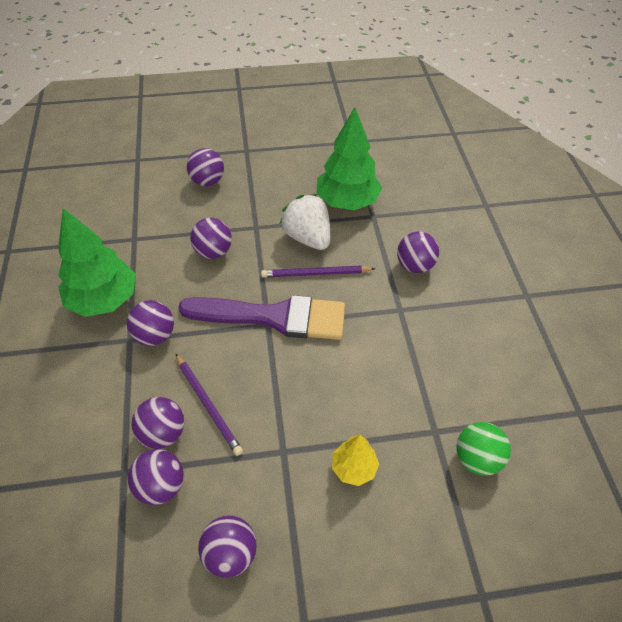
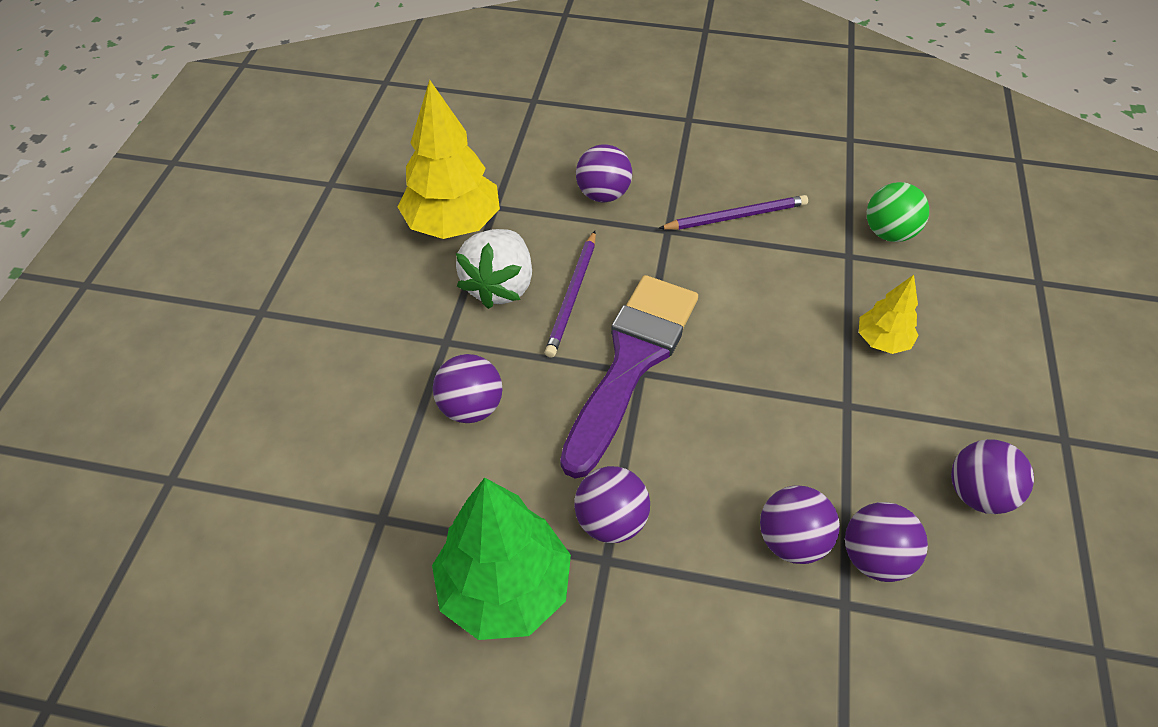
camera: 70 degrees left, 0 degrees up
purple pencil [176,354,243,456] -> purple pencil moved to [658,195,808,230]
purple ball [187,148,224,186] -> none
white strawberry [280,194,330,250] -> white strawberry turned 60 degrees counterclockwise [456,229,532,309]
green tree [317,107,382,210] -> yellow tree [398,79,500,239]

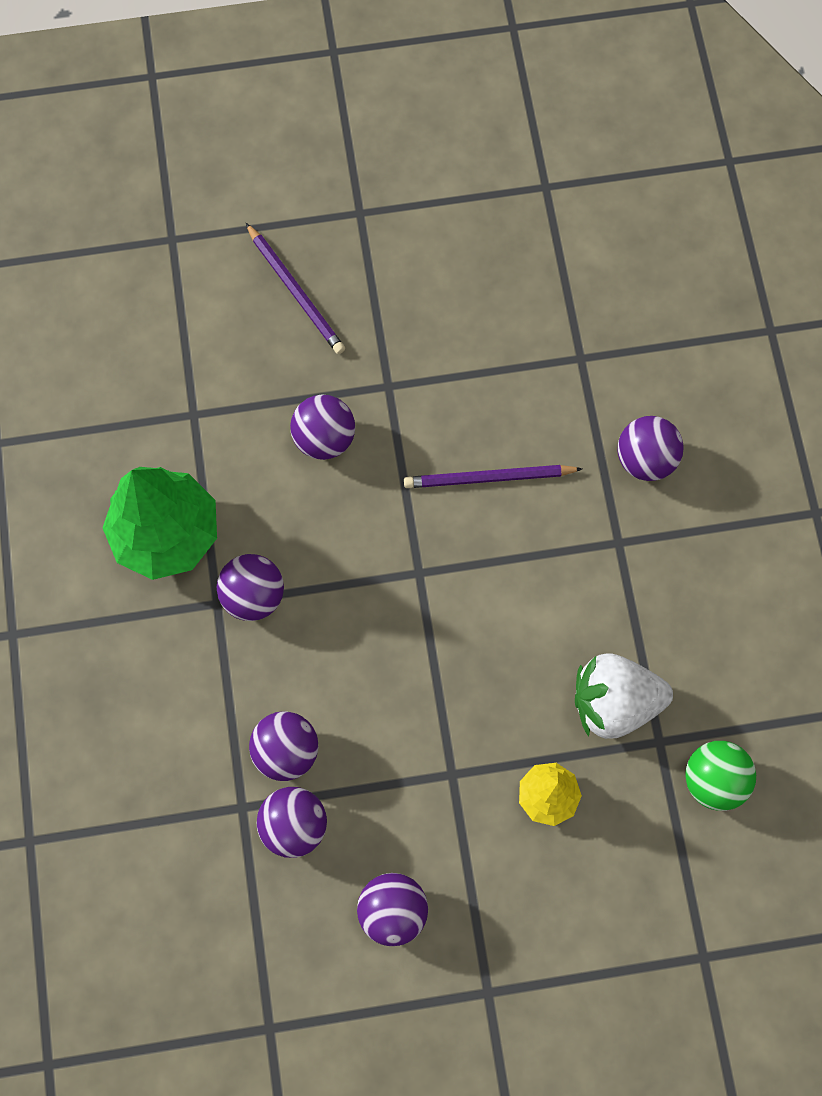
camera: 70 degrees right, 20 degrees up
yellow tree [398,79,500,239] -> none
white strawberry [456,229,532,309] -> white strawberry moved to [575,654,673,739]
purple brush [560,275,698,479] -> none
purple pencil [658,195,808,230] -> purple pencil moved to [246,223,345,354]

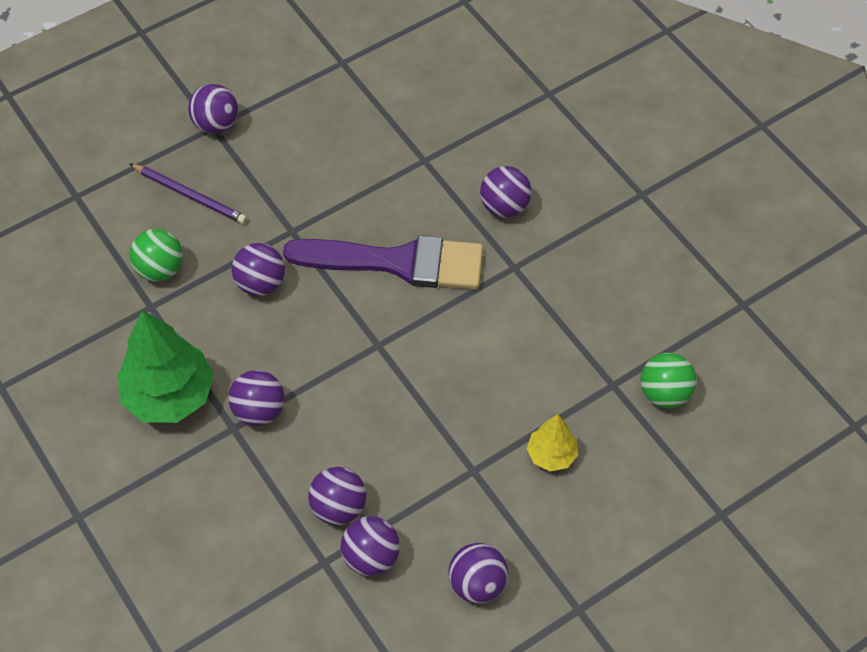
camera: 25 degrees left, 15 degrees down
purple pencil [404,465,582,488] -> purple brush [283,236,483,289]
white strawberry [575,654,673,739] -> none
none -> green ball [129,229,183,282]
none -> purple ball [188,84,238,134]

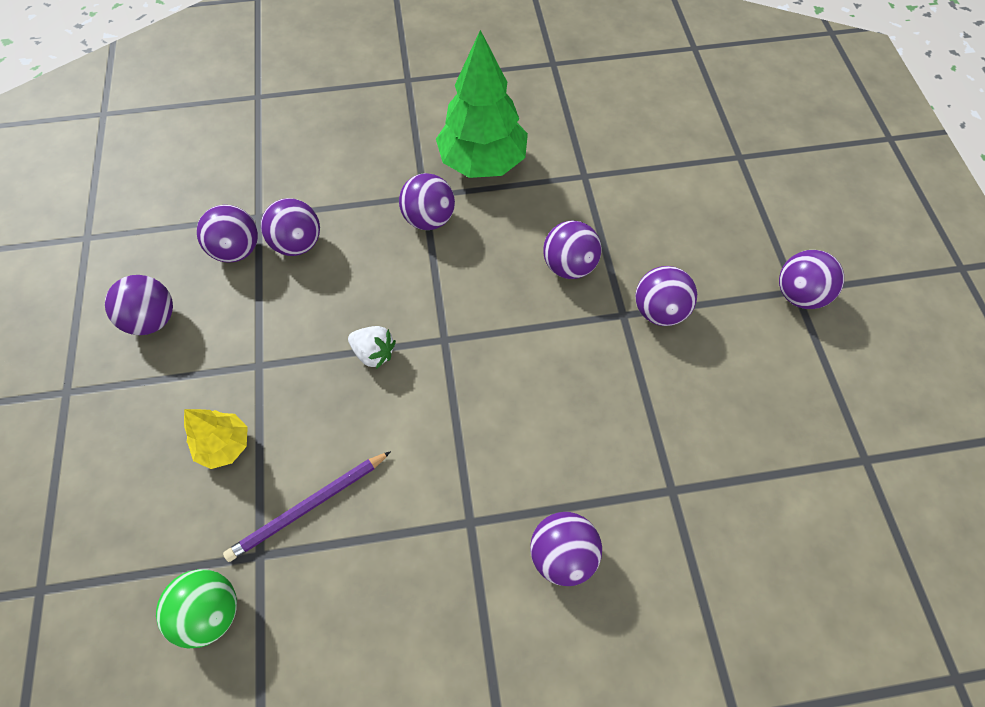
camera: 115 degrees right, 5 degrees up
purple pencil [129,163,247,224] -> purple pencil moved to [223,451,391,562]
green ball [129,229,183,282] -> none
purple brush [283,236,483,289] -> none
none -> white strawberry [348,326,396,369]
none -> purple ball [636,266,697,326]

